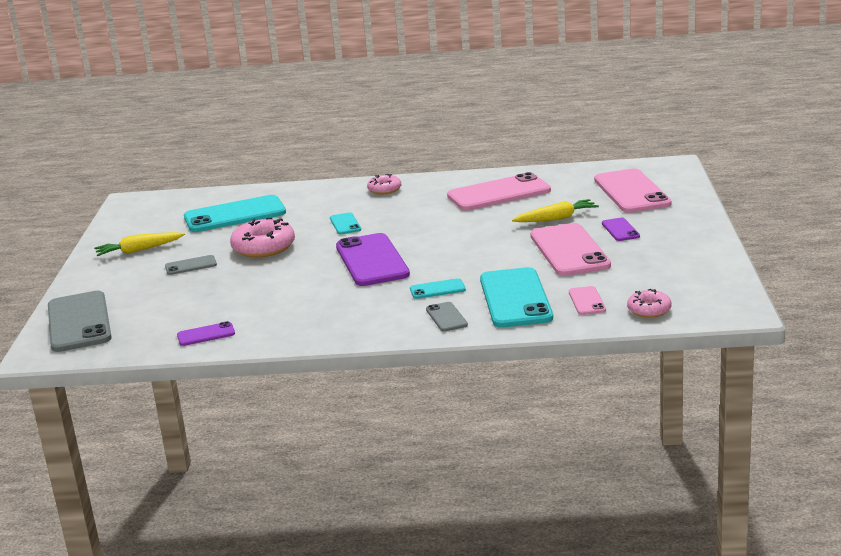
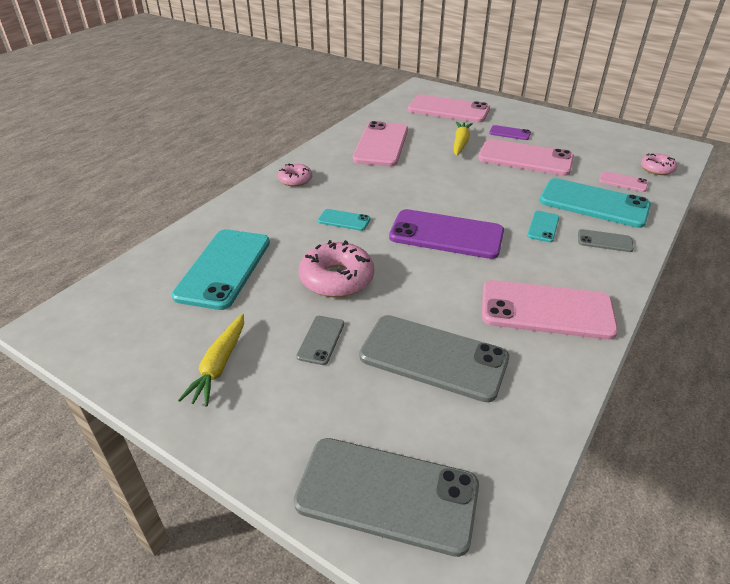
camera: 60 degrees left, 15 degrees up
purple phone [177,321,235,346] -> none
none -> grey phone [359,315,509,402]
none -> pink phone [482,280,618,340]

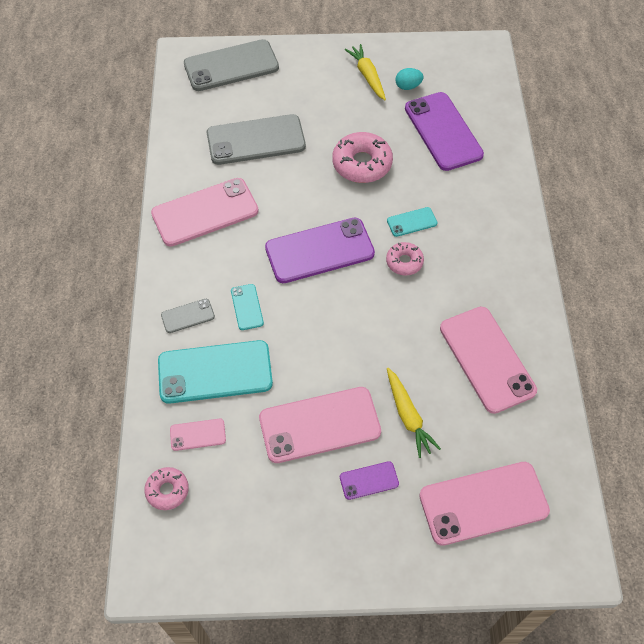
camera: 145 degrees right, 20 degrees up
turquoise phone [172,229,270,310] -> purple phone [405,92,484,171]
pink donut [278,163,312,187] -> pink donut moved to [386,242,424,275]
grey phone [296,316,344,365] -> none
none -> turquoise egg [395,68,423,90]

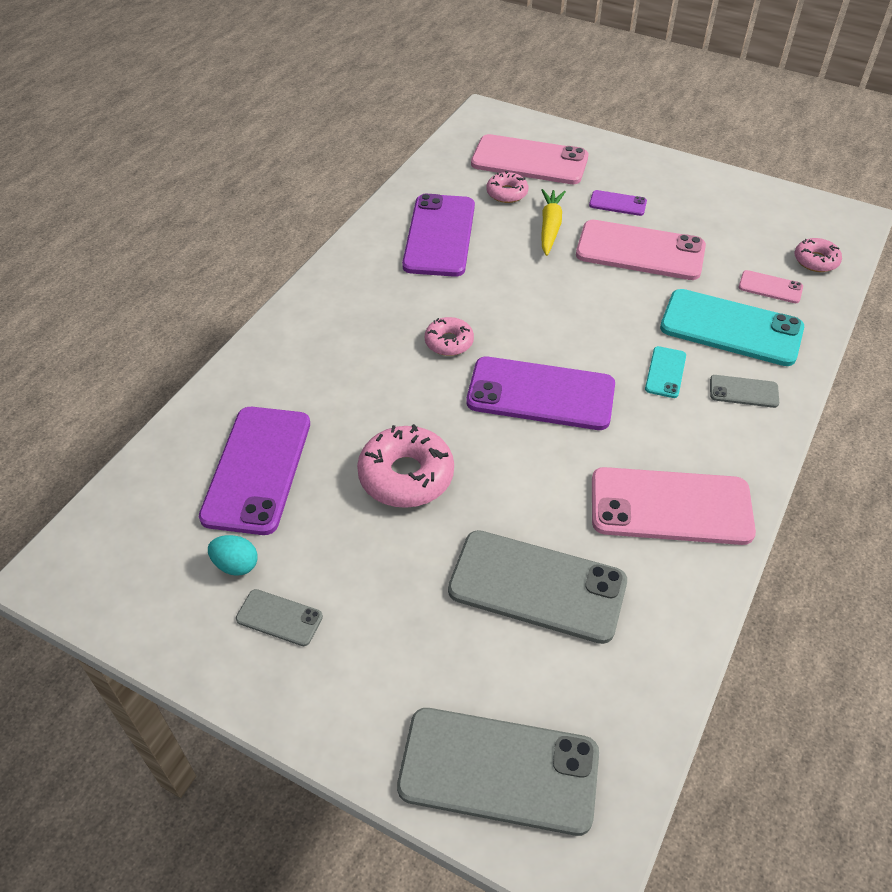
camera: 150 degrees left, 10 degrees down
yellow carrot [344,44,386,100] -> grey phone [236,589,323,646]
turquoise phone [387,207,437,237] -> none
pink phone [440,307,537,414] -> purple phone [402,194,475,277]
none -> pink donut [486,171,528,203]

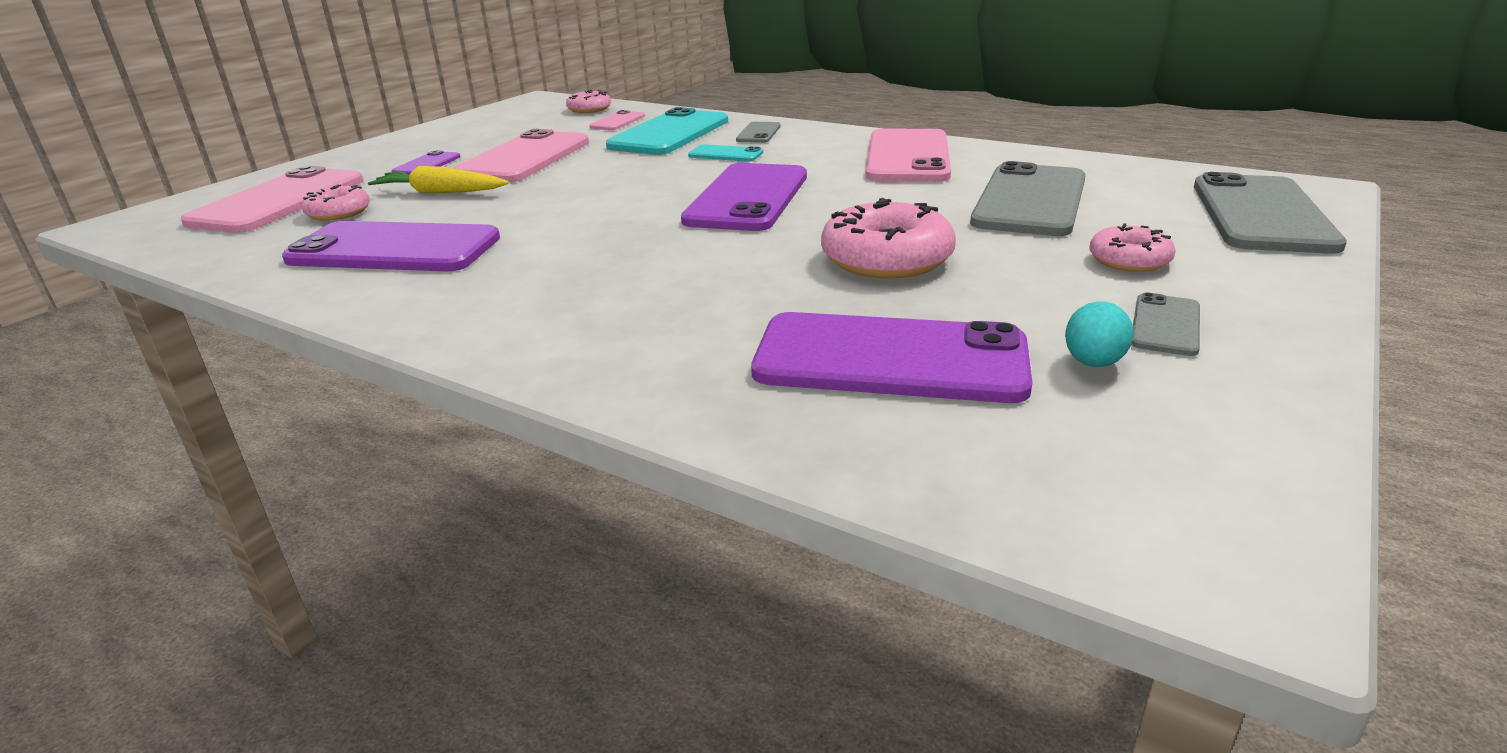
camera: 85 degrees left, 20 degrees down
pink donut [425,317,474,356] -> pink donut moved to [1090,223,1176,272]

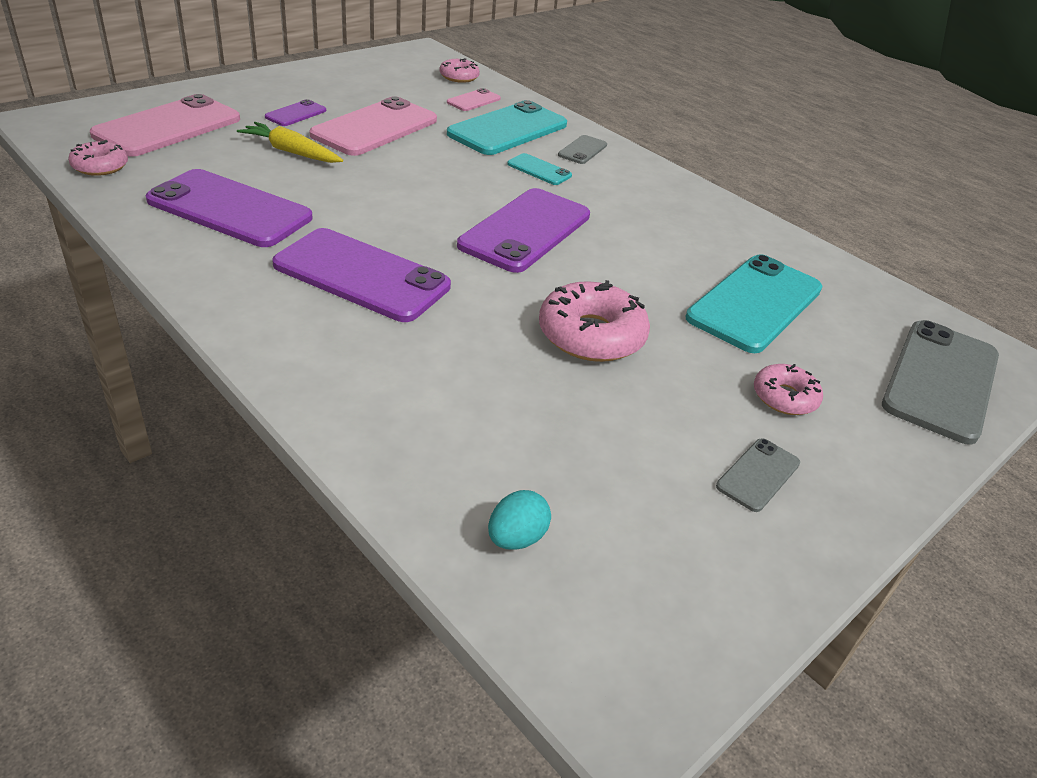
camera: 10 degrees right, 10 degrees up
pink donut [301,184,370,221] -> pink donut moved to [68,140,128,176]
purple phone [751,312,1033,403] -> purple phone moved to [272,228,451,322]
pink phone [866,129,951,182] -> none
grey phone [970,161,1086,236] -> turquoise phone [685,254,823,353]
turquoise egg [1065,301,1134,367] -> turquoise egg moved to [488,490,551,550]

